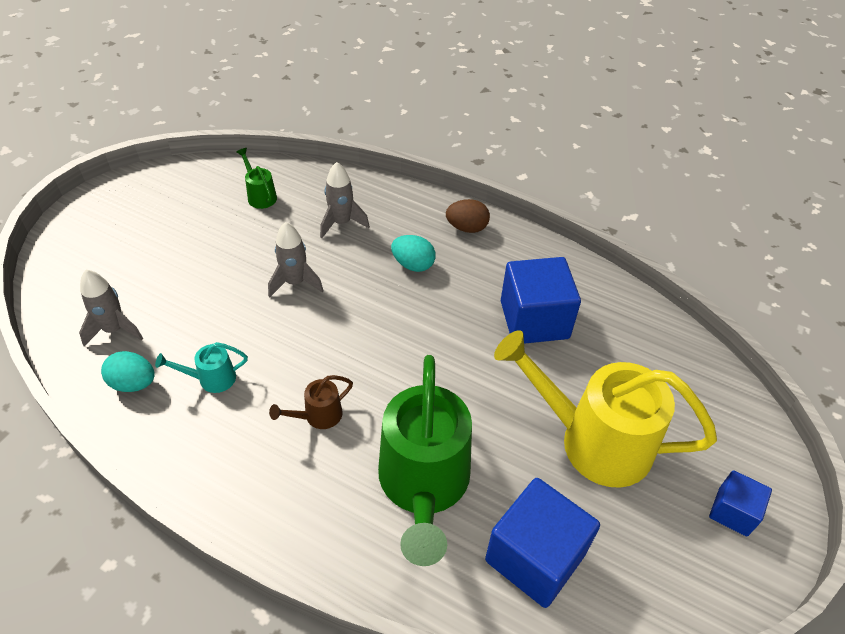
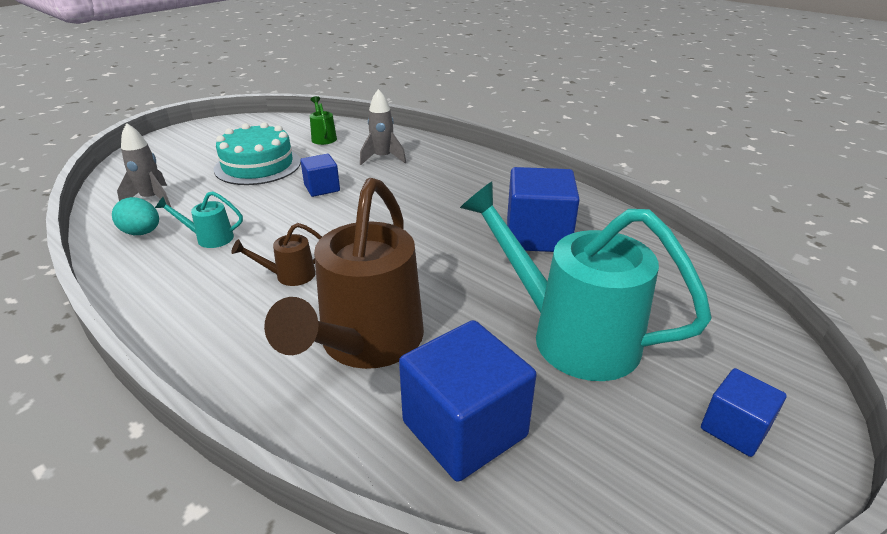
camera: 15 degrees right, 15 degrees down
grey rocket [268,222,324,297] -> blue cube [300,154,340,197]
green watering can [378,355,472,566] -> brown watering can [264,178,424,369]
turquoise egg [391,235,435,272] -> none
brown egg [446,199,490,233] -> none
yellow watering can [494,330,717,488] -> turquoise watering can [460,181,712,381]
none -> turquoise cake [214,122,301,185]

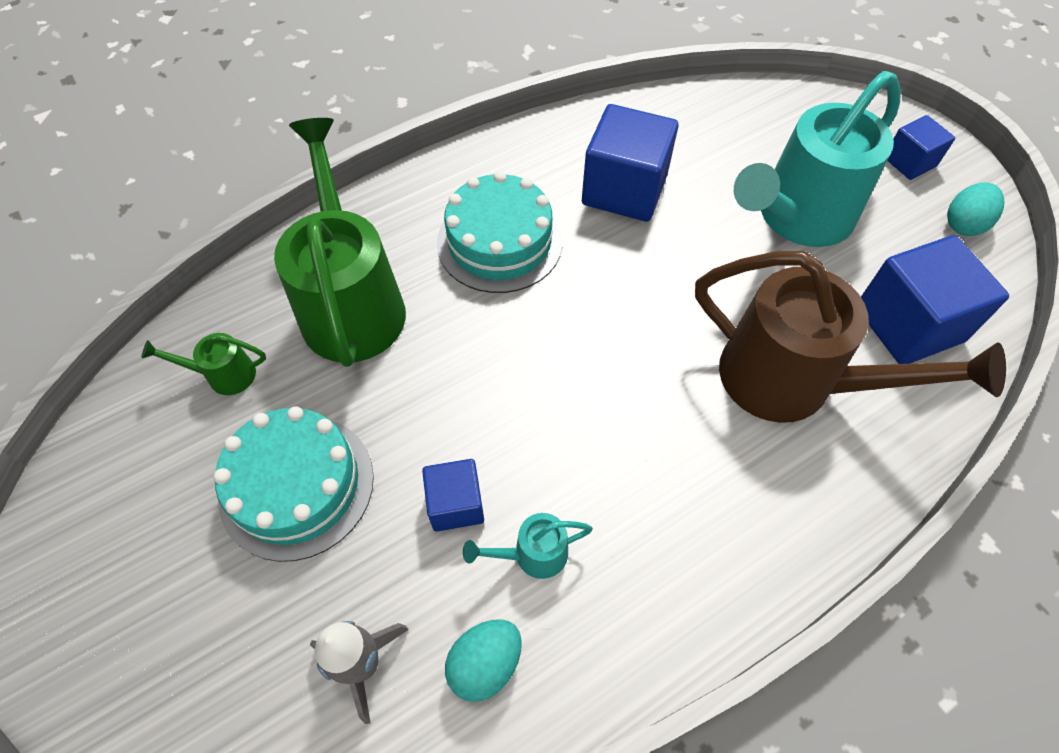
camera: 75 degrees left, 25 degrees up
turquoise watering can [155,191,243,248] -> turquoise watering can turned 60 degrees clockwise [463,513,593,579]
brown watering can [231,223,322,286] -> none
blue cube [300,154,340,197] -> blue cube moved to [422,459,484,532]
grey rocket [360,89,406,165] -> green watering can [274,118,406,367]
none -> turquoise cake [437,171,563,293]
none -> turquoise egg [947,182,1004,236]

